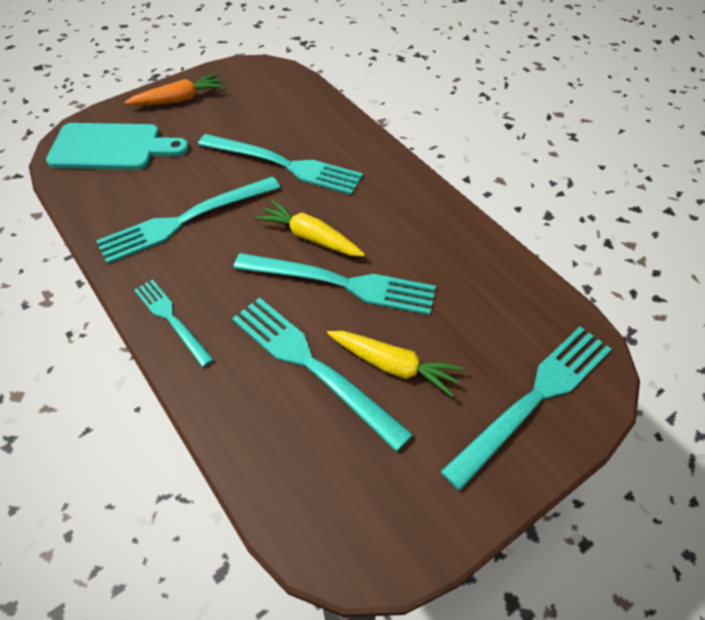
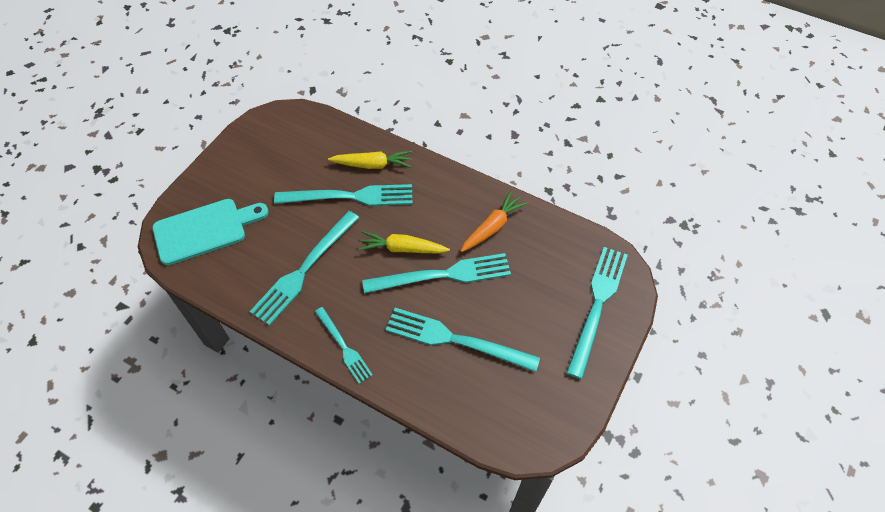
camera: 25 degrees left, 5 degrees up
orange carrot [124,74,225,105] -> orange carrot moved to [461,191,527,252]
turquoise fork [134,279,214,367] -> turquoise fork turned 150 degrees counterclockwise [315,307,373,384]
yellow carrot [327,331,464,397] -> yellow carrot moved to [328,151,412,169]

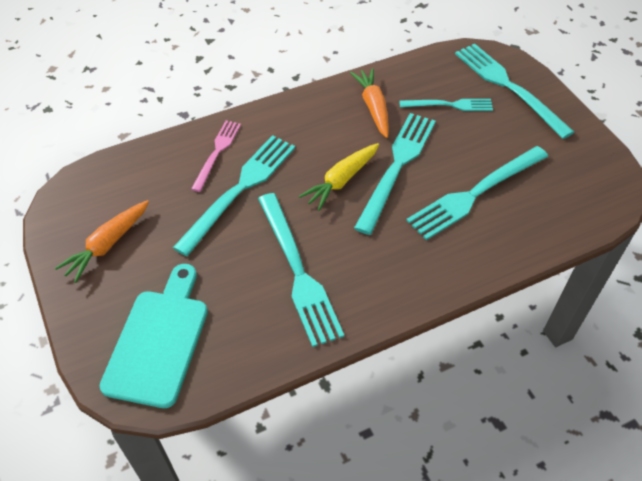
camera: 55 degrees left, 5 degrees down
turquoise fork [315,307,373,384] -> turquoise fork moved to [399,99,493,111]
yellow carrot [328,151,412,169] -> pink fork [191,120,241,192]
none -> orange carrot [55,200,149,283]

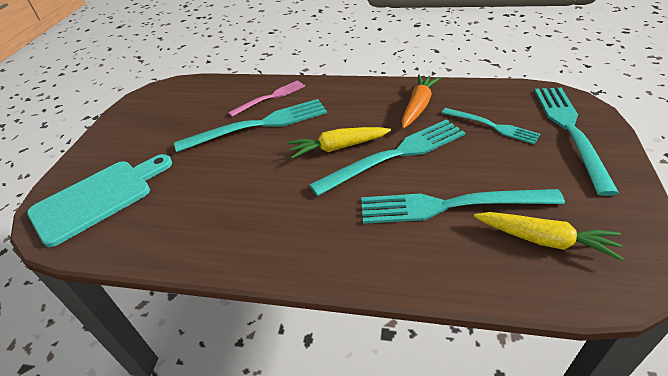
camera: 40 degrees right, 10 degrees down
orange carrot [55,200,149,283] -> none
turquoise fork [258,193,344,347] -> none
none -> yellow carrot [474,212,623,261]

